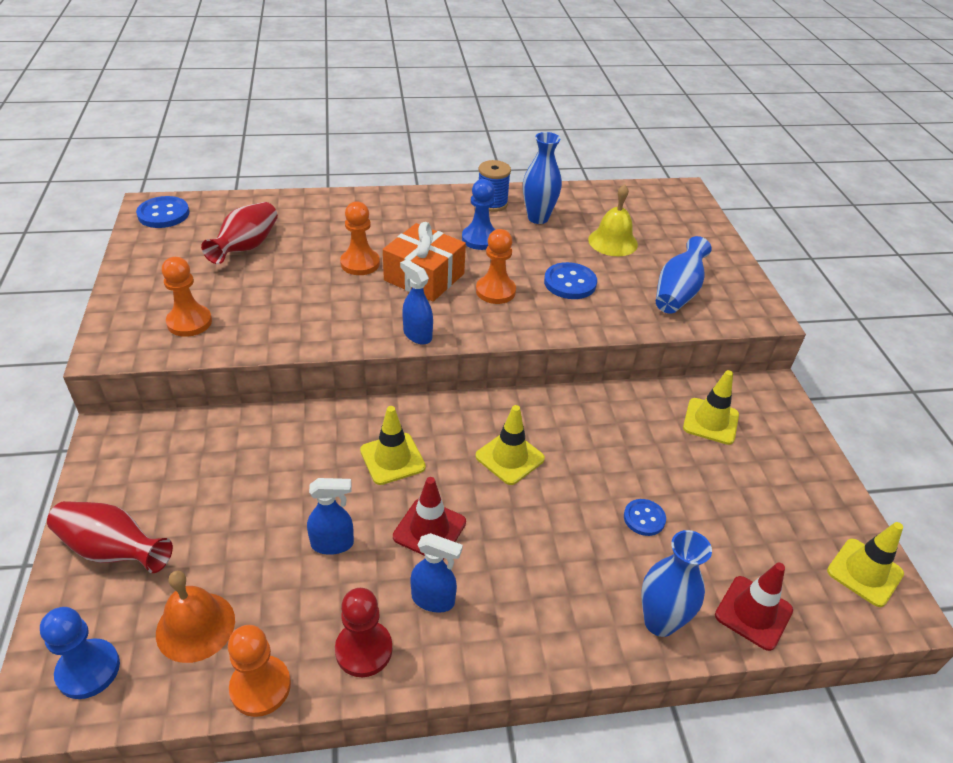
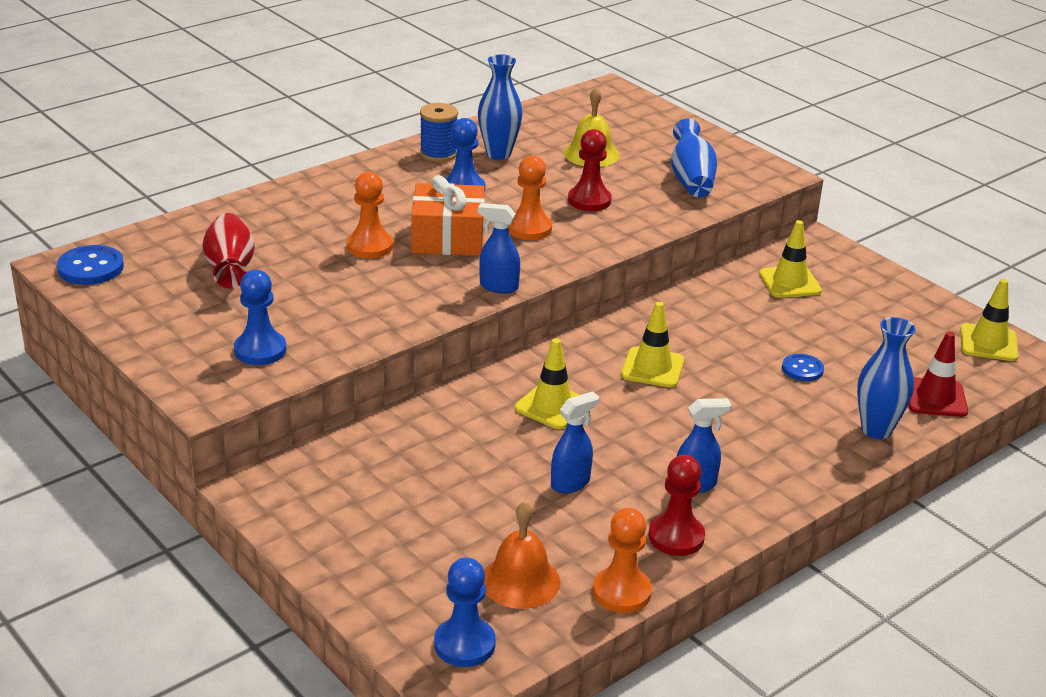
camera: 30 degrees left, 10 degrees down
red vase [47,501,173,573] -> none
orange pawn [162,257,212,337] -> blue pawn [234,270,286,365]
red traffic cone [393,477,466,560] -> none
blue button [544,262,597,299] -> red pawn [568,129,612,211]

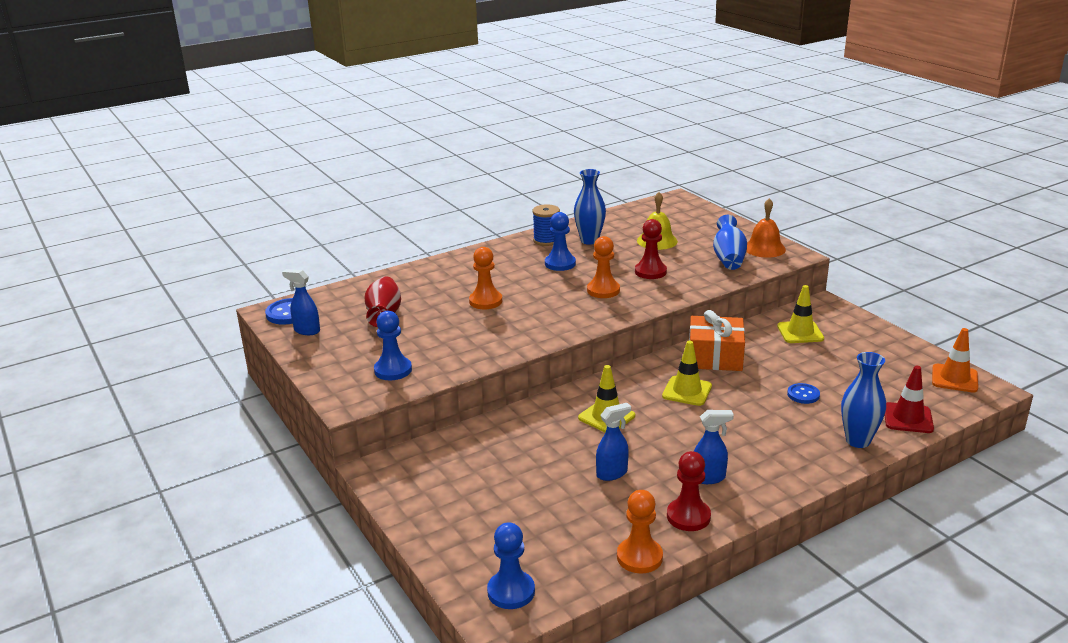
camera: 10 degrees right, 5 degrees down
orange gift [411,175,485,256] -> orange gift moved to [689,310,745,371]
blue spray bottle [478,203,520,293] -> blue spray bottle moved to [282,269,320,335]
orange bell [484,501,560,609] -> orange bell moved to [746,198,786,258]
yellow traffic cone [960,279,1018,361] -> orange traffic cone [932,328,978,393]

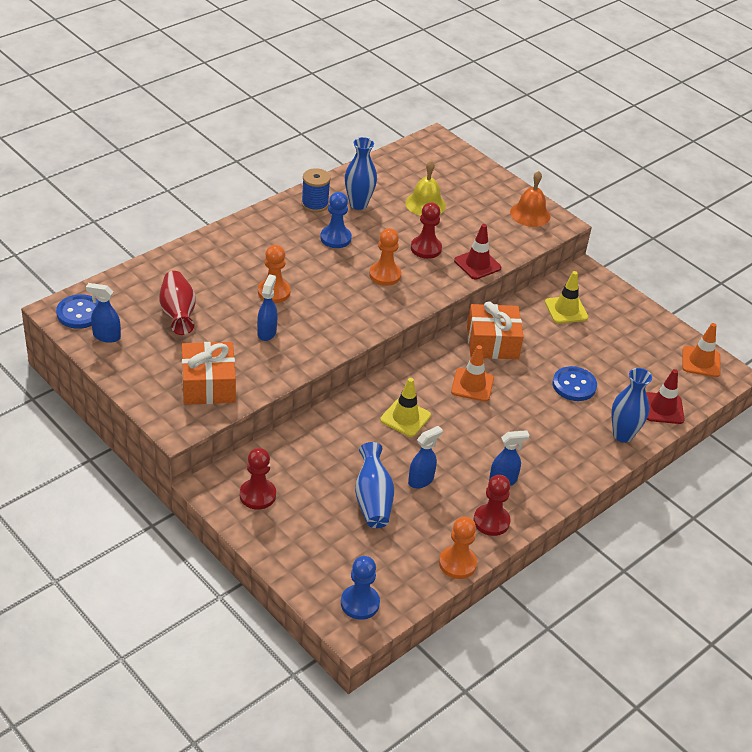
camera: 15 degrees left, 15 degrees up
blue pawn [374,311,412,380] -> orange gift [182,342,236,405]
yellow traffic cone [662,341,712,406] -> orange traffic cone [451,345,494,402]
blue vase [713,215,747,270] -> blue vase moved to [355,442,394,528]
blue button [787,383,820,404] -> blue button [553,366,597,401], size x1.56
none -> red pawn [240,448,276,510]
none -> blue spray bottle [257,274,278,341]
none -> red traffic cone [454,224,501,279]

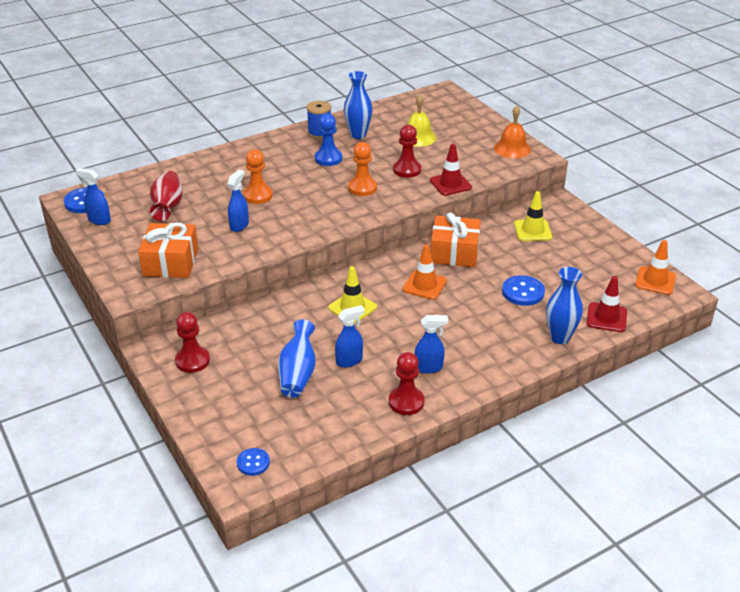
camera: 15 degrees right, 5 degrees down
blue pawn [341,556,380,620] -> blue button [237,448,270,476]
orange pawn [439,517,477,579] -> none

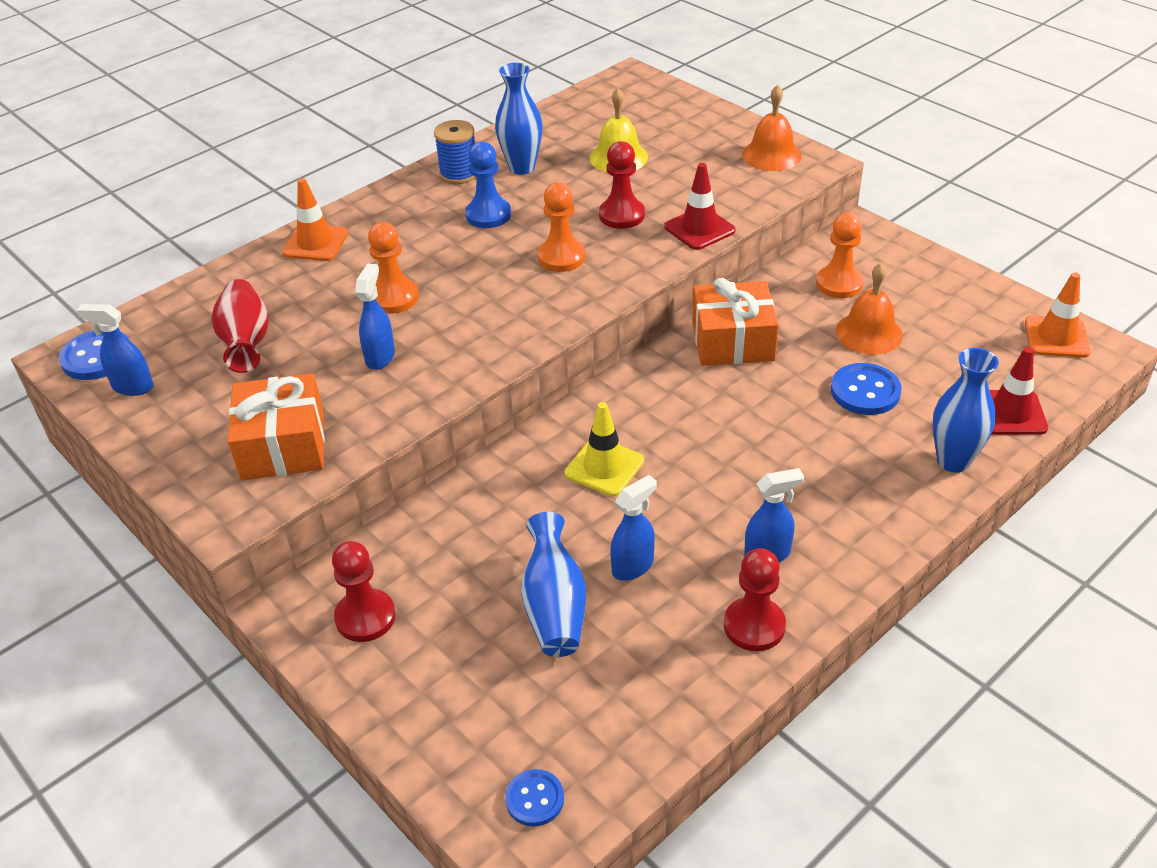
camera: 10 degrees left, 5 degrees up
orange traffic cone [403,244,447,300] -> orange traffic cone moved to [282,178,348,261]
yellow traffic cone [514,191,552,241] -> orange pawn [816,212,864,298]
none -> orange bell [836,263,903,355]

